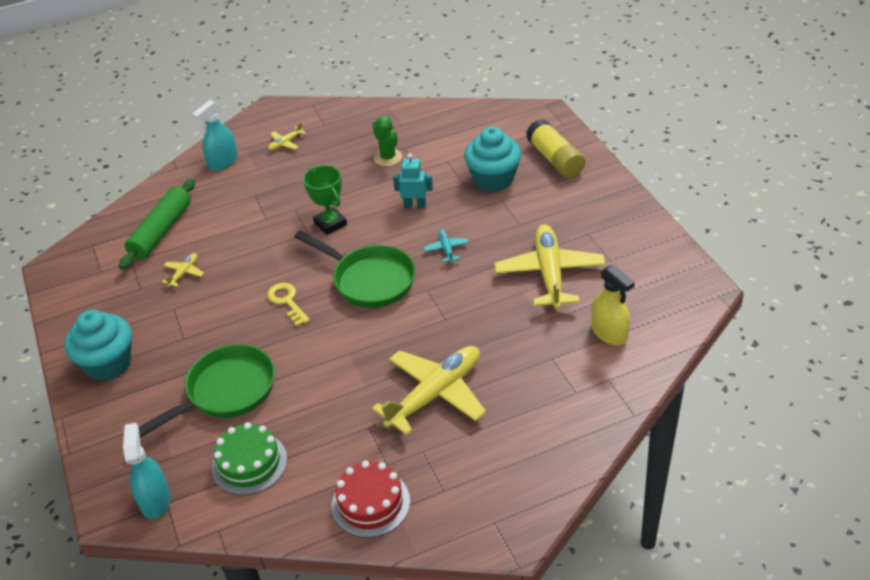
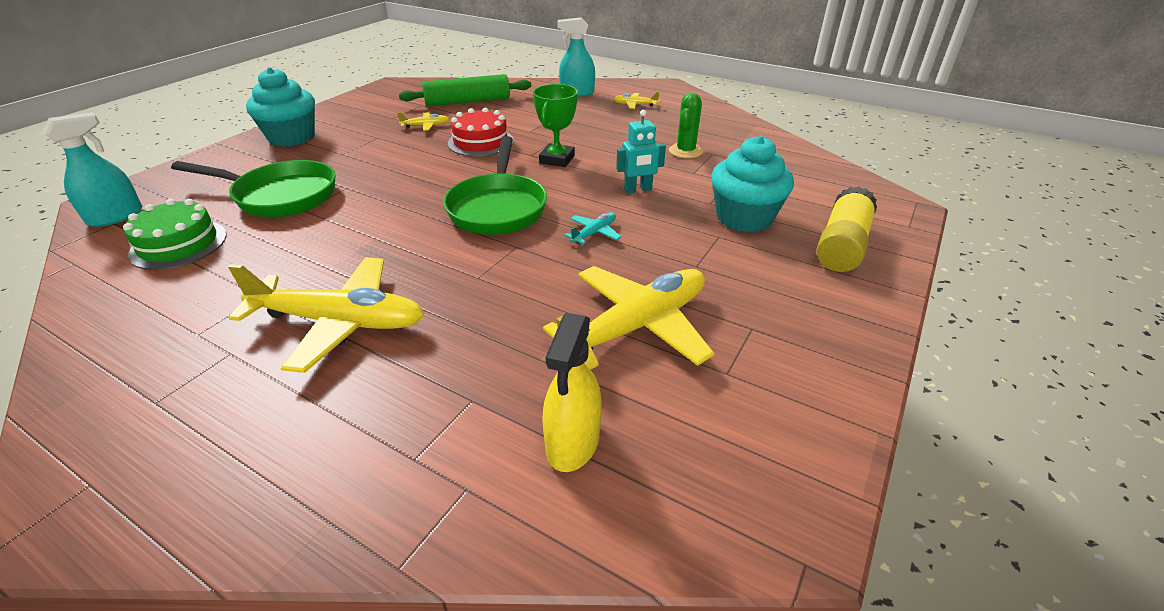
camera: 50 degrees right, 5 degrees down
yellow key [267,283,310,326] -> none
red cake [332,461,410,538] -> red cake moved to [448,107,514,157]
turquoise robot [393,153,433,208] -> turquoise robot turned 105 degrees clockwise [616,110,666,193]

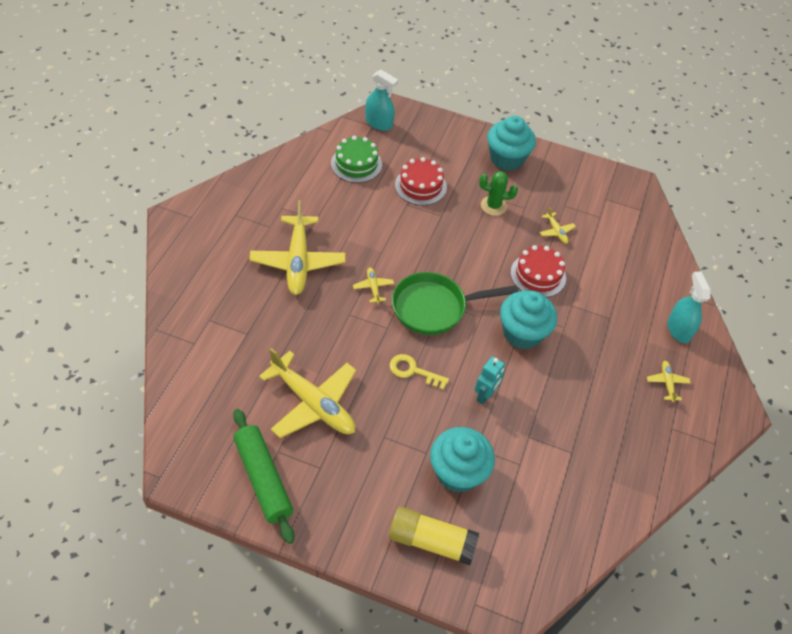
camera: 75 degrees right, 15 degrees up
green pan [171,160,335,217] -> red cake [395,157,447,205]
green rolling pin [399,74,531,107] -> green rolling pin moved to [233,409,294,544]
green trophy [533,84,578,167] -> turquoise cupcake [500,291,557,349]
yellow spray bottle [542,313,602,472] -> none
turquoise plane [564,212,622,244] -> yellow key [389,354,449,390]
turquoise robot [616,110,666,193] -> turquoise robot turned 120 degrees counterclockwise [475,356,505,404]
green cactus [669,93,703,158] -> green cactus moved to [479,171,518,216]
none -> yellow plane [353,267,394,304]

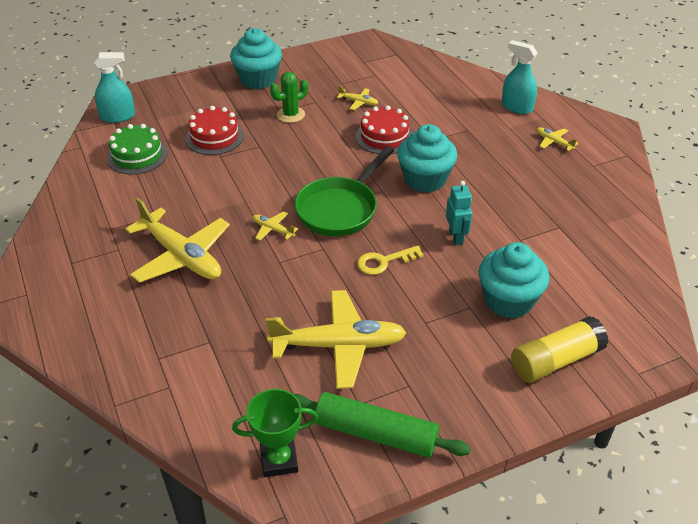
camera: 40 degrees left, 10 degrees down
none -> green trophy [232,389,318,477]

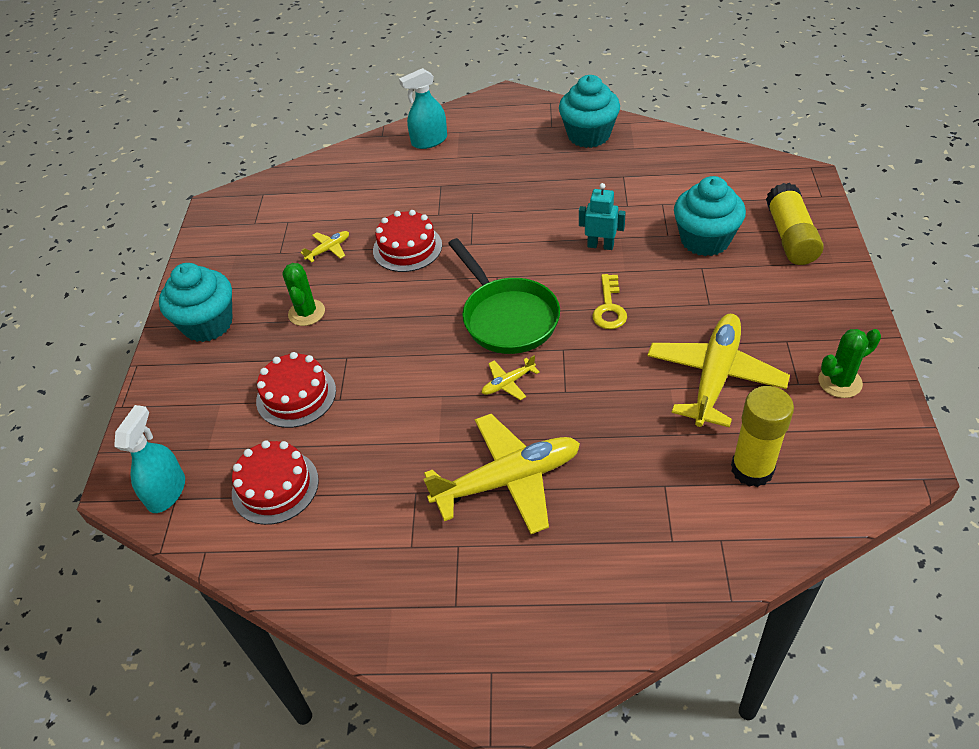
camera: 60 degrees left, 5 degrees up
green cake [107,124,167,174] -> red cake [232,440,319,525]
green trophy [232,389,318,477] -> none
green rolling pin [294,392,470,458] -> green cactus [818,329,881,398]
turquoise cupcake [397,124,457,193] -> turquoise cupcake moved to [559,75,620,148]
yellow plane [537,127,578,151] -> none
none -> yellow glue stick [731,386,794,487]

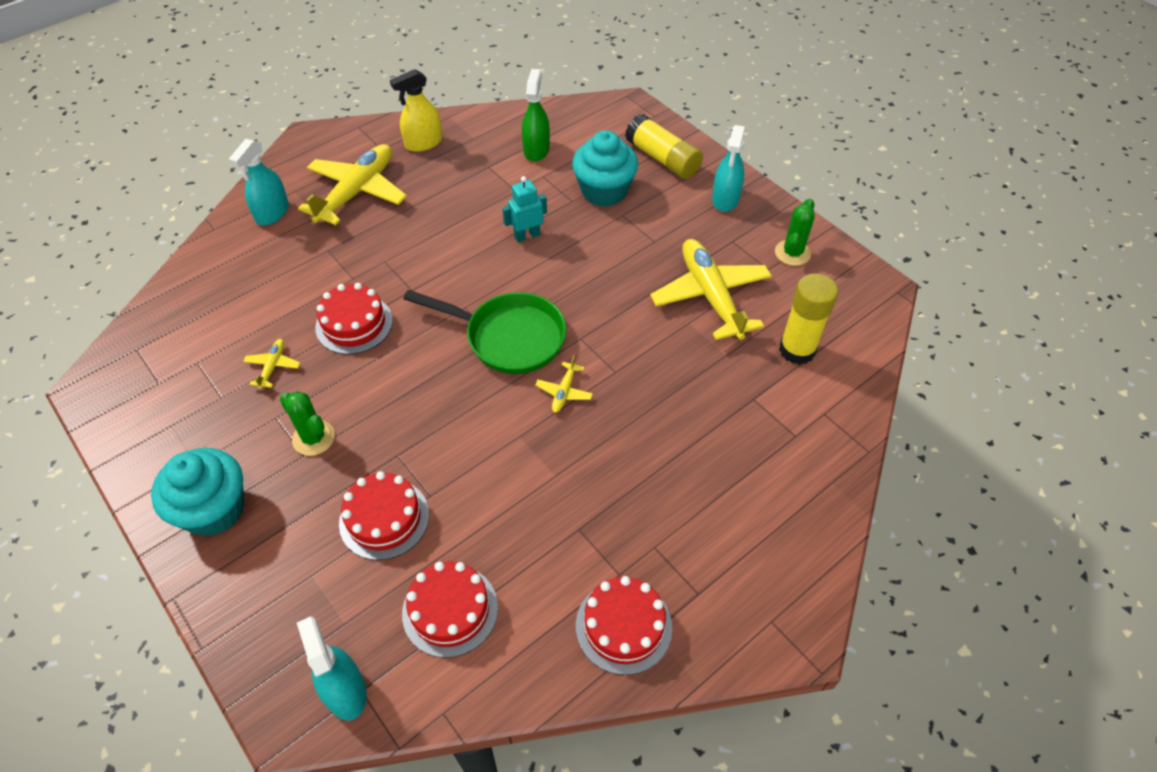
camera: 45 degrees left, 5 degrees up
yellow plane [423,414,580,534] -> yellow plane moved to [298,144,407,225]
turquoise cupcake [559,75,620,148] -> yellow spray bottle [390,69,442,152]
yellow key [592,274,627,329] -> none
none -> green spray bottle [522,69,550,162]
none -> red cake [576,576,672,675]
none -> turquoise spray bottle [712,125,745,212]

